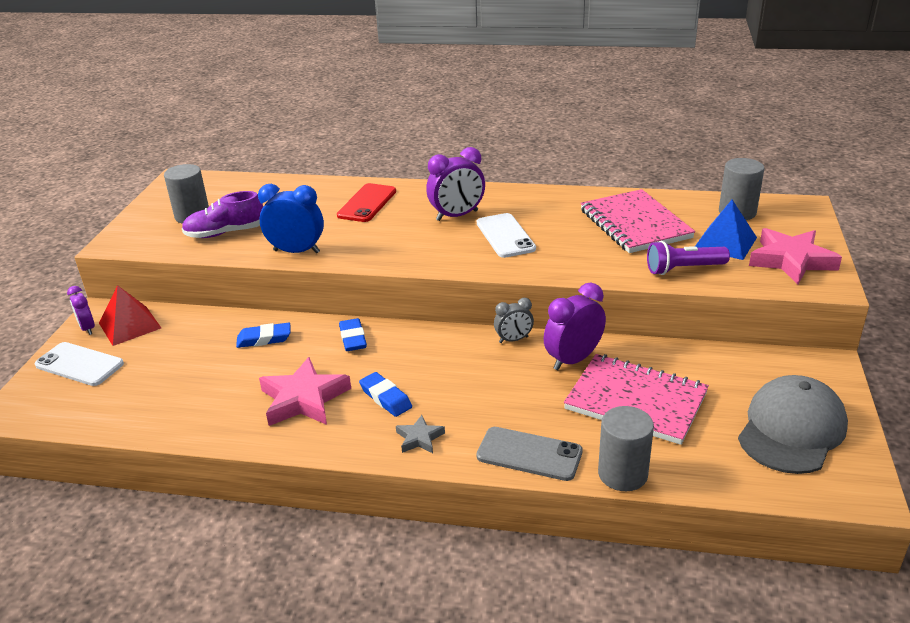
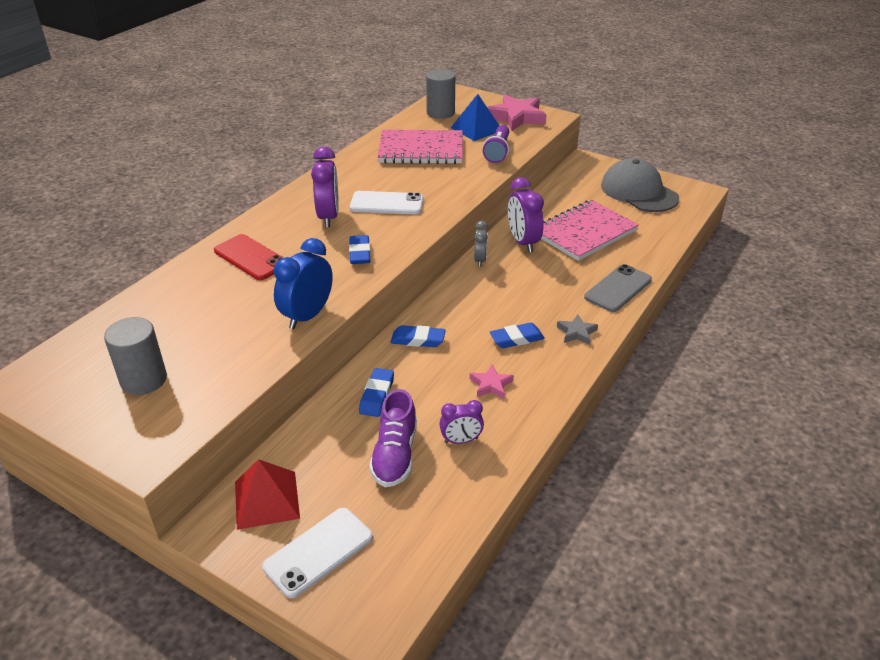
camera: 70 degrees left, 5 degrees up
purple clock [67,286,95,335] -> purple clock moved to [439,400,484,444]
purple shoe [182,191,263,238] -> purple shoe moved to [369,389,417,487]
pink star [259,357,351,426] -> pink star [470,364,514,399], size x0.51
grey cylinder [598,406,654,491] -> none
none -> blue eraser [349,235,371,264]

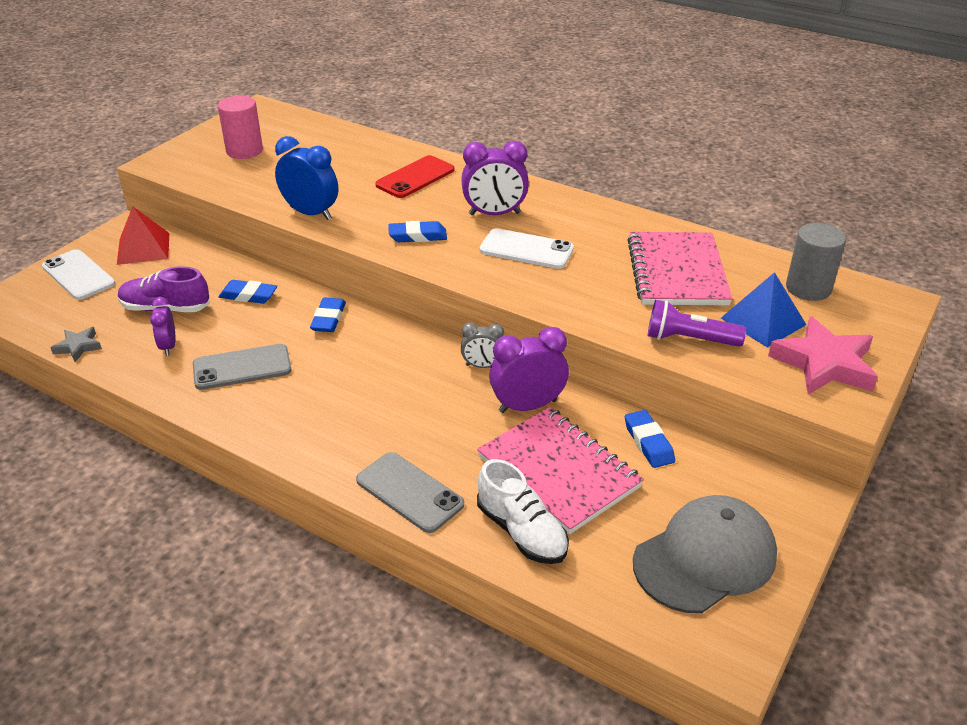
camera: 90 degrees right, 0 degrees up
grey cylinder [104,317,167,395] -> pink cylinder [218,96,263,159]
white phone [350,191,424,214] -> white phone turned 75 degrees counterclockwise [480,228,574,269]
pink star [470,364,514,399] -> grey phone [193,344,292,390]
blue eraser [490,322,545,348] -> blue eraser moved to [625,410,675,468]
grey star [557,314,598,345] -> grey star moved to [51,327,102,362]
none -> white shoe [477,459,569,564]

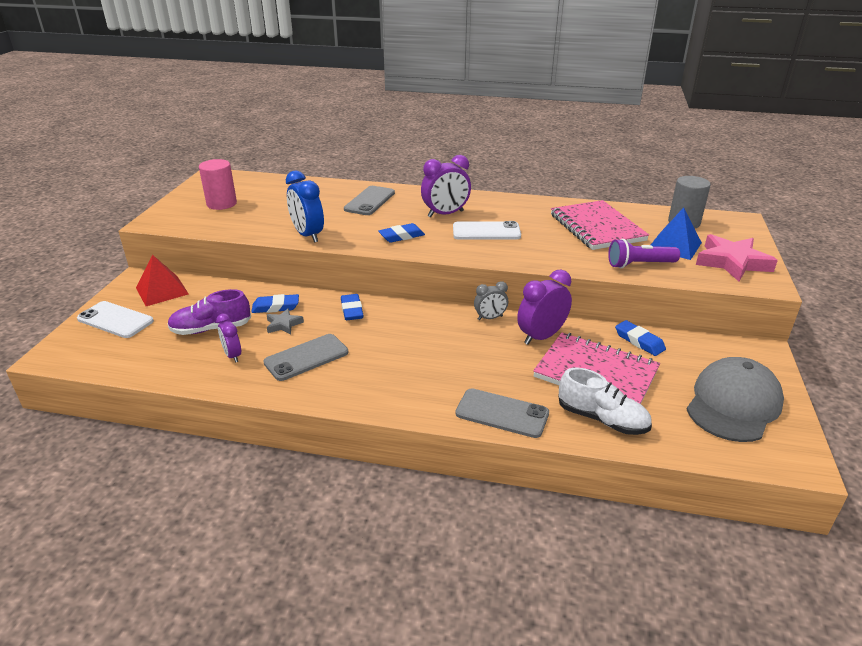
camera: 20 degrees left, 5 degrees down
grey star [51,327,102,362] -> grey star moved to [267,308,304,335]
blue clock [275,136,338,220] -> blue clock turned 135 degrees counterclockwise [286,171,324,243]
red phone [375,155,454,198] -> grey phone [344,186,395,215]

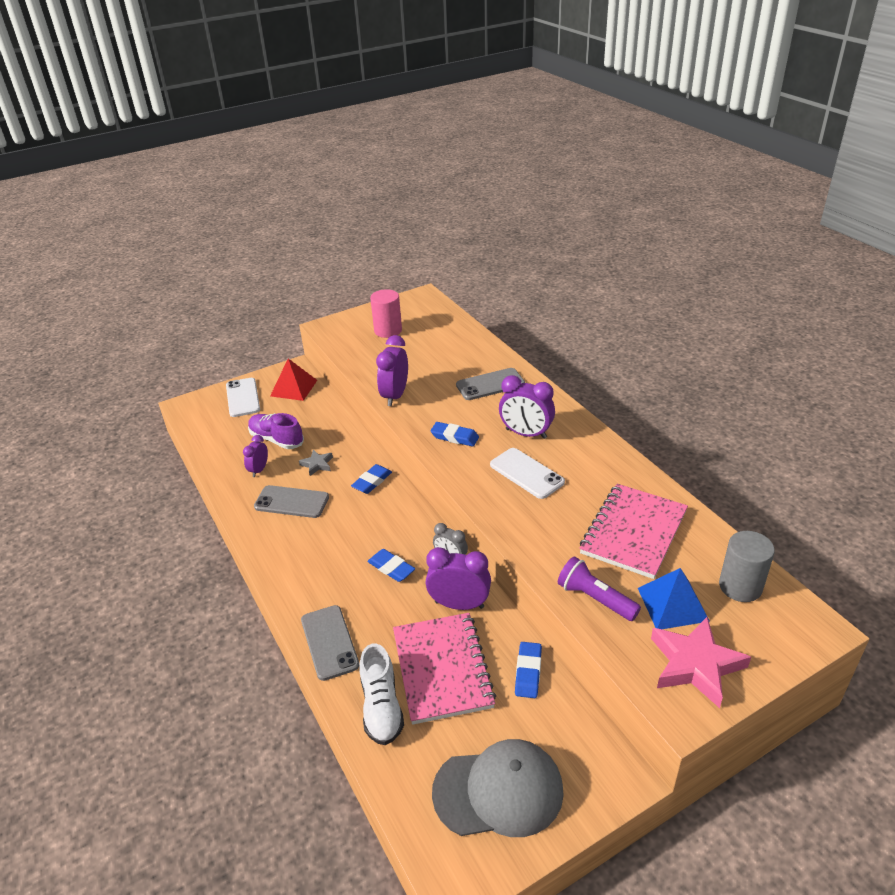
camera: 50 degrees right, 5 degrees up
blue eraser [251,294,299,313] -> blue eraser moved to [367,549,415,582]
blue clock [286,171,324,243] -> purple clock [376,335,408,406]

